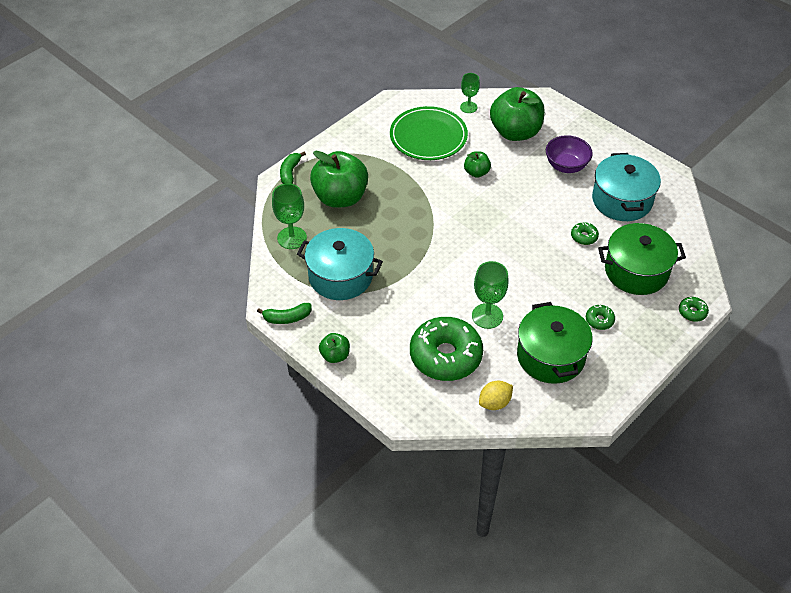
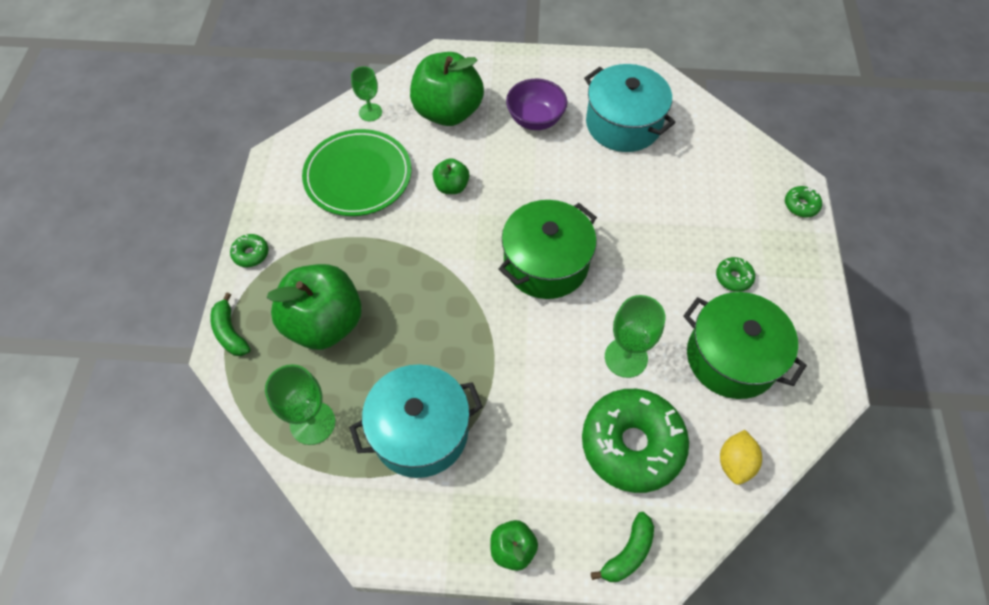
camera: 40 degrees left, 10 degrees up
green banana [257,303,312,324] -> green banana moved to [591,512,654,582]
green donut [571,222,599,245] -> green donut moved to [230,234,269,267]
green pot [598,223,686,295] -> green pot moved to [499,200,597,299]

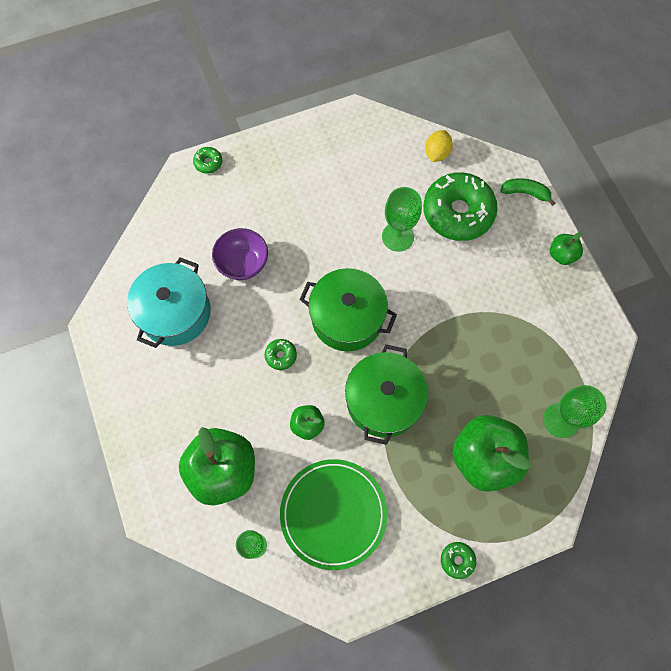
camera: 115 degrees left, 10 degrees up
green banana [211,292,250,356] -> none
turquoise pot [349,364,483,478] -> none
purple bowl [506,79,567,130] -> purple bowl moved to [212,228,268,280]
green pot [683,292,807,399] -> green pot moved to [345,344,428,445]
green donut [716,257,755,292] -> green donut moved to [265,339,297,370]
yellow lemon [720,430,762,485] -> yellow lemon turned 60 degrees counterclockwise [425,130,453,162]

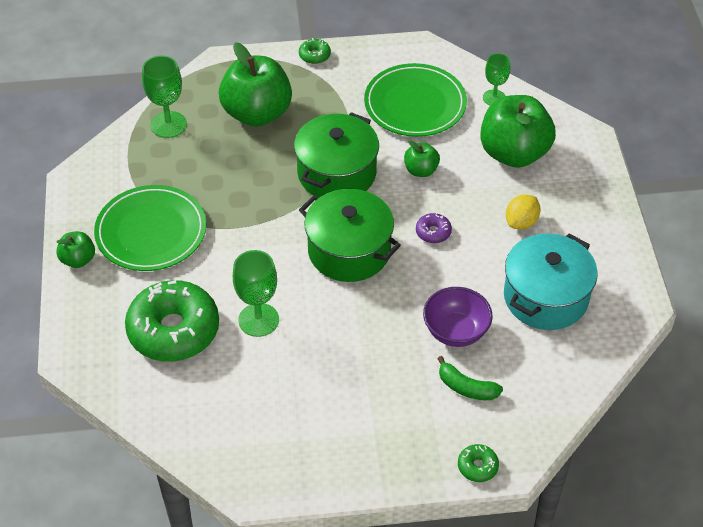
camera: 165 degrees left, 20 degrees down
green donut [265,339,297,370] -> purple donut [416,213,452,243]
yellow lemon [425,130,453,162] -> yellow lemon moved to [506,194,541,230]
green banana [500,178,555,206] -> green banana moved to [437,356,503,400]
none -> green plate [94,185,206,271]

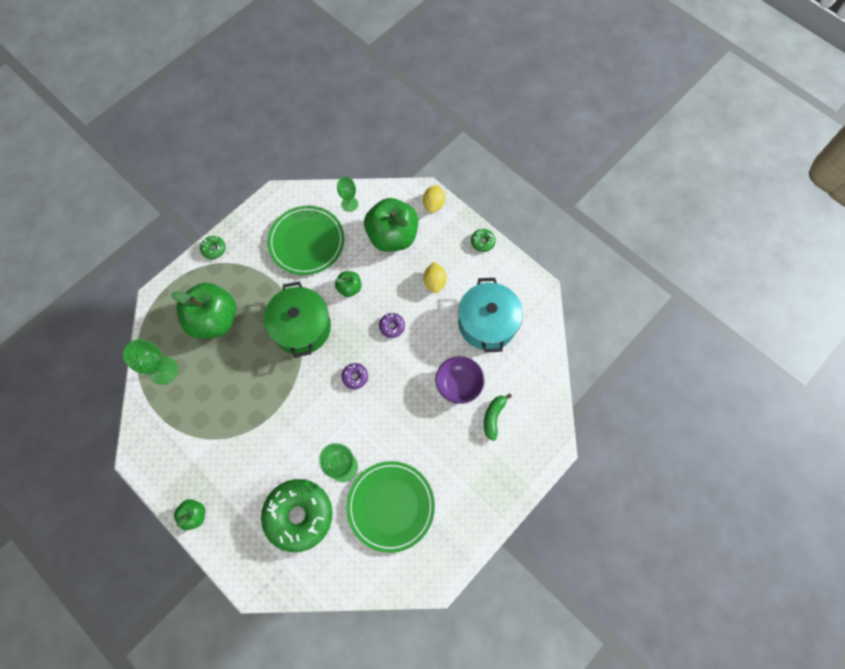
camera: 40 degrees left, 20 degrees up
green plate [94,185,206,271] -> green plate moved to [346,461,435,553]
green pot [299,189,401,282] -> purple donut [341,363,368,389]
green banana [437,356,503,400] -> green banana turned 120 degrees clockwise [484,394,512,441]
green donut [458,444,499,482] -> green donut moved to [471,229,496,252]
none -> yellow lemon [423,185,445,213]

